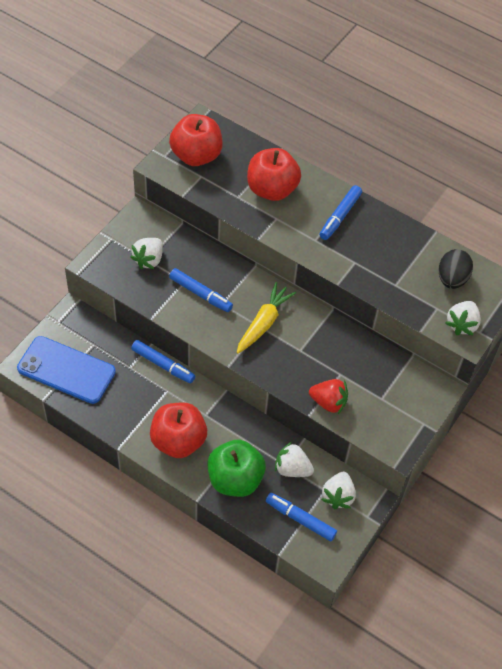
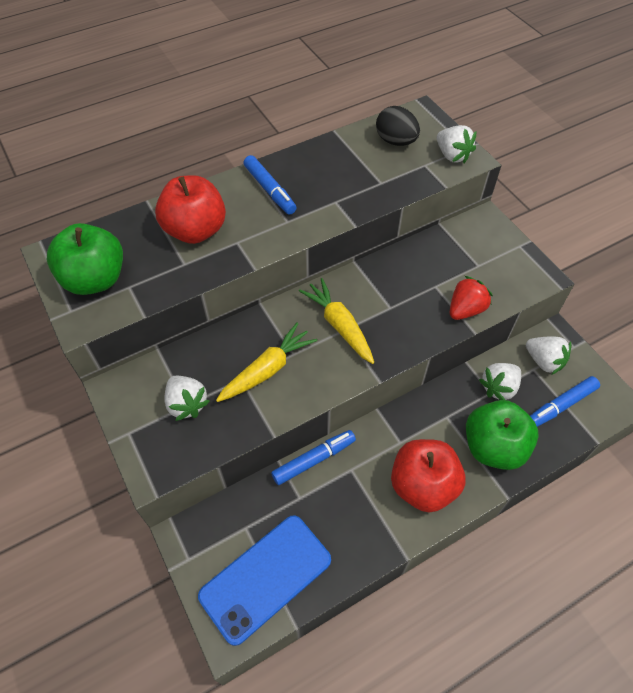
camera: 60 degrees left, 0 degrees up
red apple [169,114,223,166] -> green apple [47,223,123,295]
blue marker [169,268,233,312] -> yellow carrot [216,322,317,402]

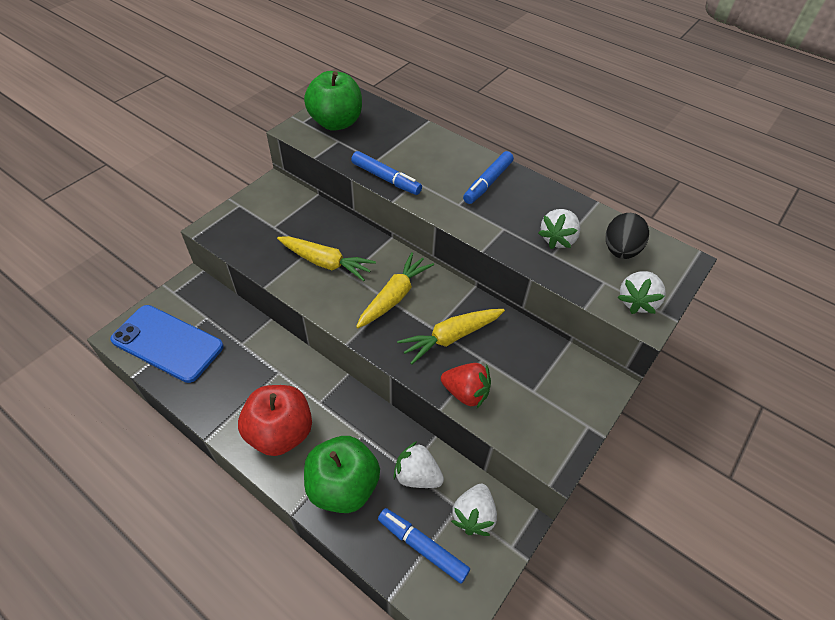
camera: 65 degrees right, 5 degrees down
red apple [155,175,226,244] -> none
white strawberry [164,376,210,421] -> white strawberry moved to [538,209,581,249]
blue marker [271,430,356,485] -> blue marker moved to [351,151,422,195]
none -> yellow carrot [397,309,505,364]

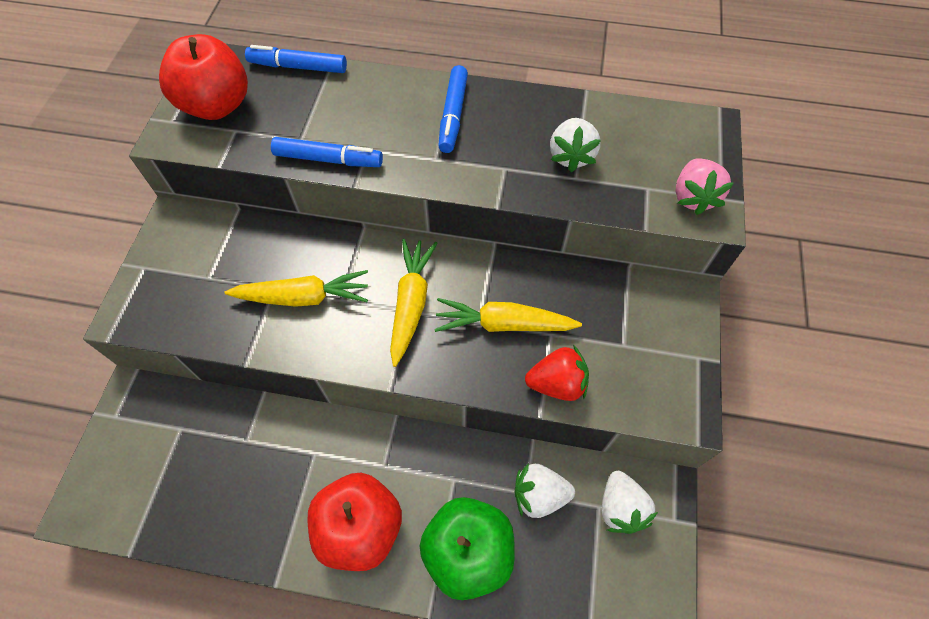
camera: 25 degrees left, 10 degrees up
blue phone [110,305,224,383] -> none
green apple [304,71,362,131] -> red apple [159,34,248,120]
blue marker [378,508,470,584] -> blue marker moved to [245,45,347,73]
yellow carrot [397,309,505,364] -> yellow carrot turned 60 degrees clockwise [434,298,582,332]
black egg [606,213,649,259] -> none
white strawberry [617,271,666,314] -> pink strawberry [675,158,734,215]

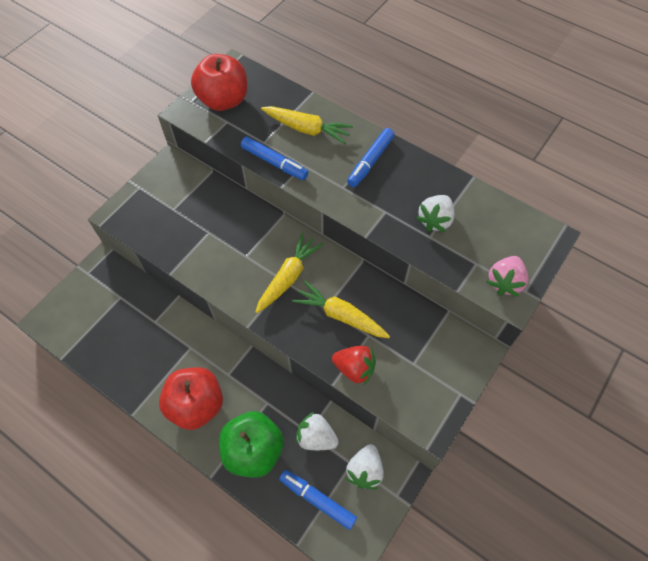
camera: 25 degrees right, 0 degrees up
yellow carrot [224,270,368,307] -> yellow carrot moved to [261,106,353,144]
blue marker [245,45,347,73] -> blue marker moved to [279,470,357,530]

